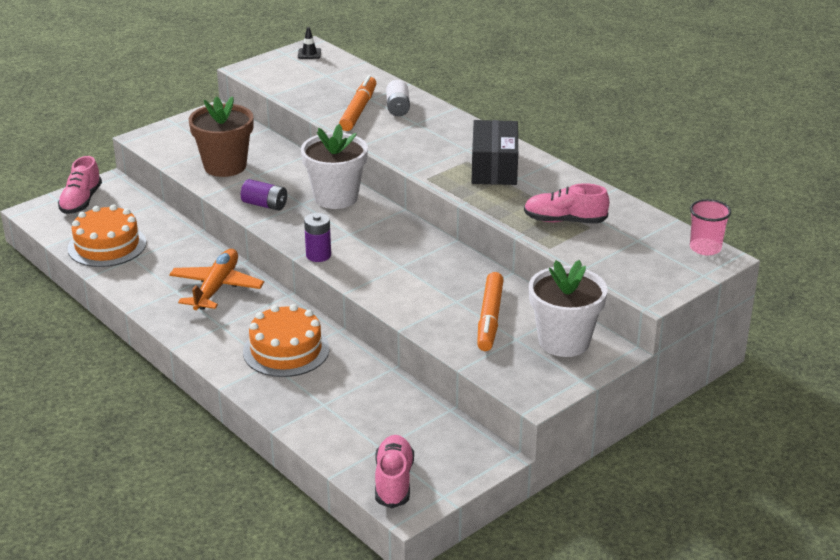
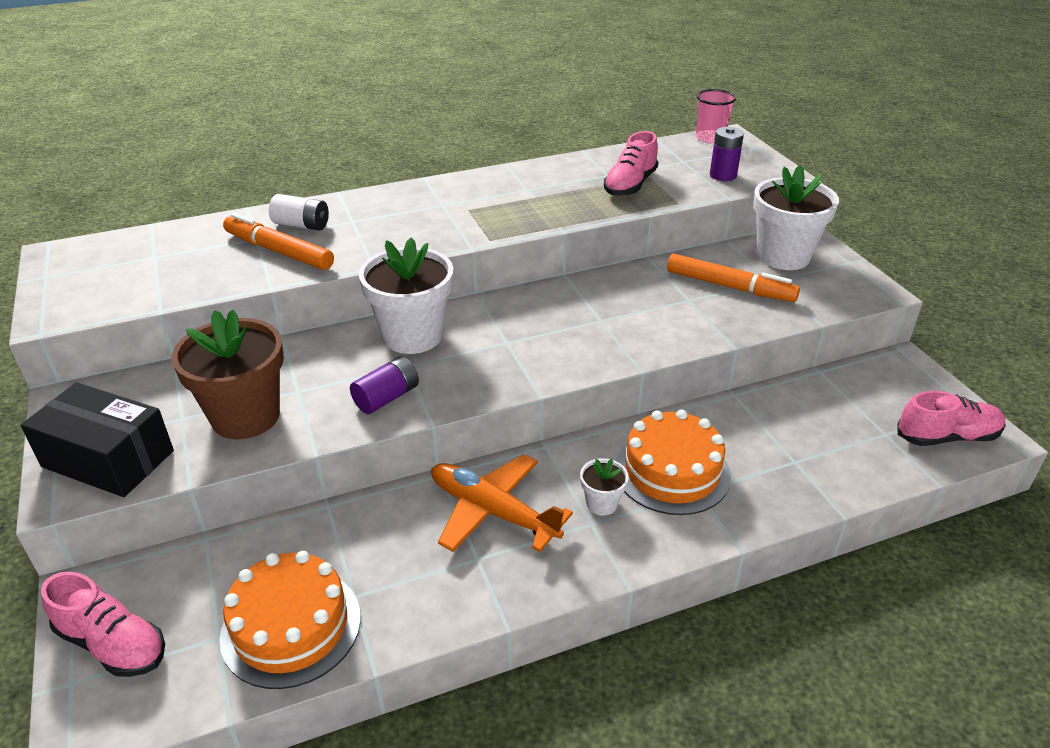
camera: 70 degrees left, 5 degrees up
black traffic cone [298,27,321,59] -> none
purple battery [304,213,331,262] -> purple battery moved to [710,127,744,181]
pink shoe [375,435,414,508] -> pink shoe turned 150 degrees clockwise [897,391,1006,446]
black box [472,120,518,185] -> black box moved to [21,382,174,497]
none -> white flower pot [580,458,629,515]

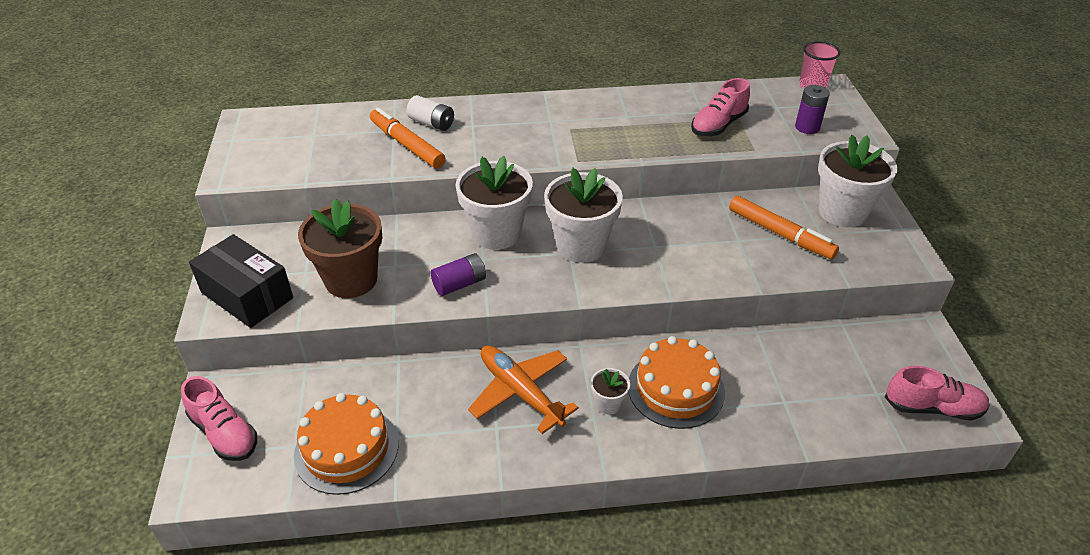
camera: 15 degrees right, 5 degrees up
none -> white flower pot [544,168,623,263]

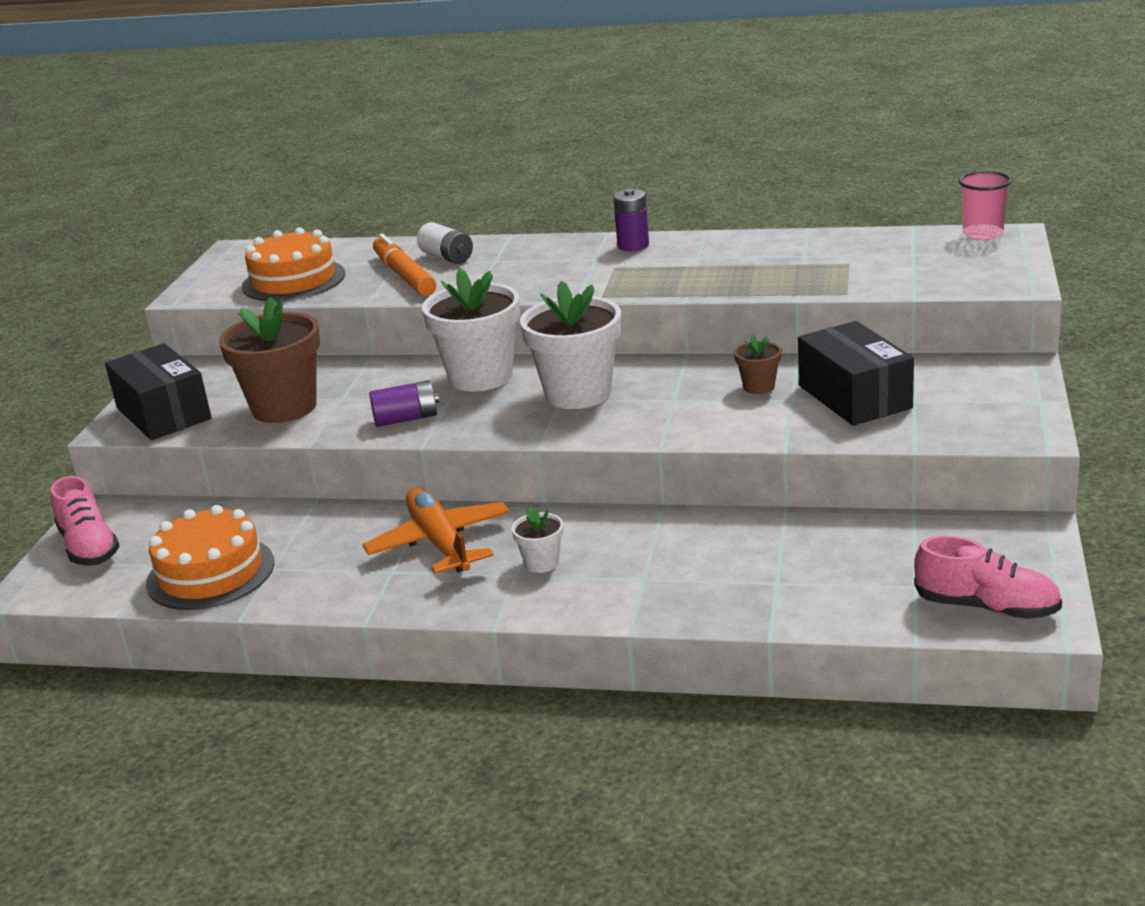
camera: 20 degrees right, 15 degrees down
orange cake [629,336,725,429] -> orange cake moved to [242,227,345,301]
pink shoe [691,78,750,136] -> none
orange marker [729,196,839,259] -> black box [798,321,914,426]
purple battery [795,85,830,134] -> purple battery moved to [613,189,649,251]
white flower pot [818,135,897,227] -> none
none -> brown flower pot [734,334,782,394]

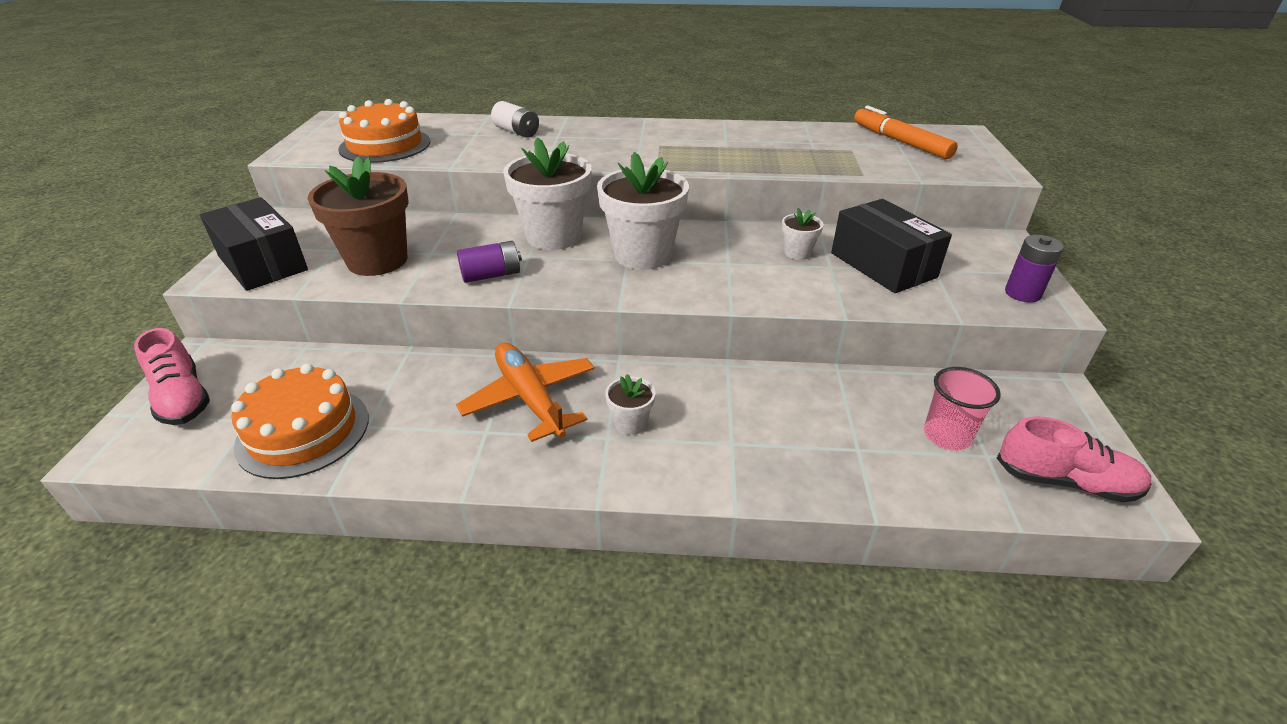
camera: 10 degrees left, 10 degrees up
orange marker [373,234,436,296] -> orange marker moved to [854,106,958,159]
purple battery [613,189,649,251] -> purple battery moved to [1005,235,1064,303]
brown flower pot [734,334,782,394] -> white flower pot [782,208,824,260]
pink cup [959,171,1012,240] -> pink cup moved to [924,367,1001,450]

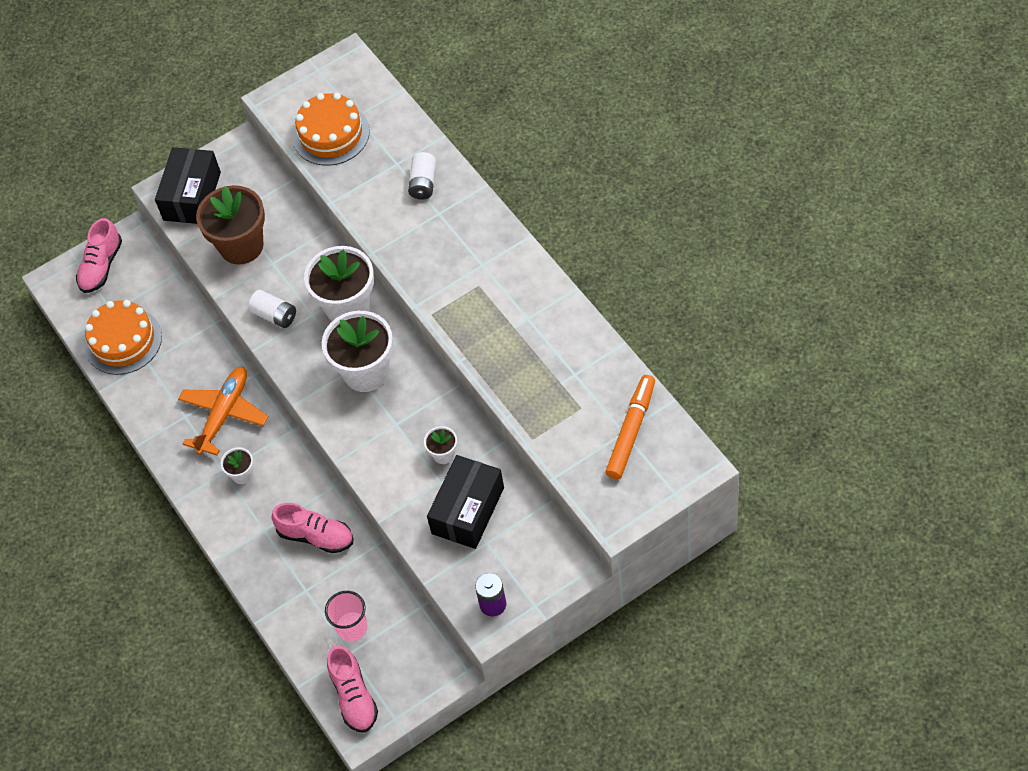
camera: 60 degrees right, 20 degrees up
purple battery [457,241,522,283] -> white battery [248,290,296,328]
none -> pink shoe [272,503,353,553]

